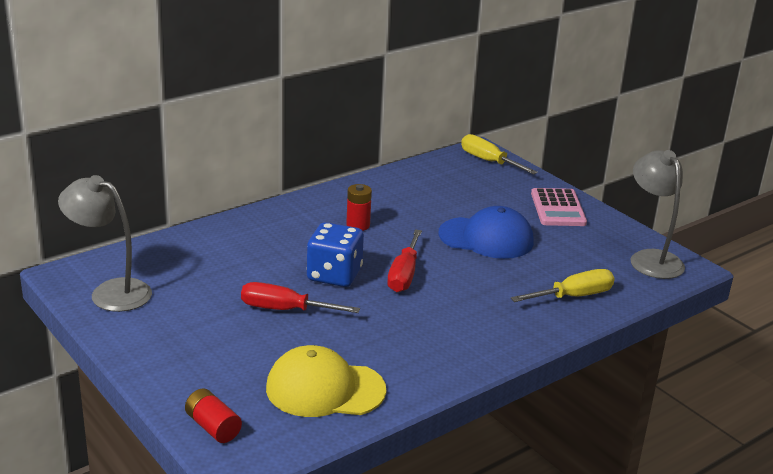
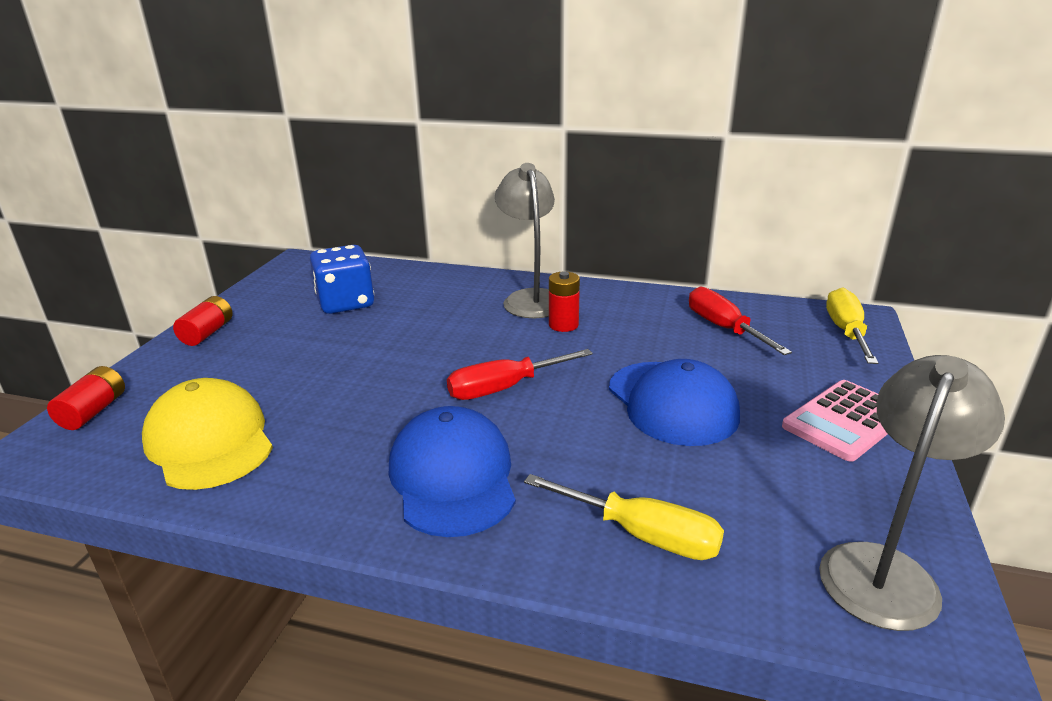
camera: 55 degrees right, 0 degrees up
grey lamp [58,175,152,312] -> grey lamp moved to [495,163,555,318]
red screwdriver [241,282,360,313] -> red screwdriver moved to [689,287,792,355]
blue dice [307,222,364,287] -> blue dice moved to [310,245,374,314]
none -> red battery [173,296,232,346]
none -> blue cap [389,406,516,537]

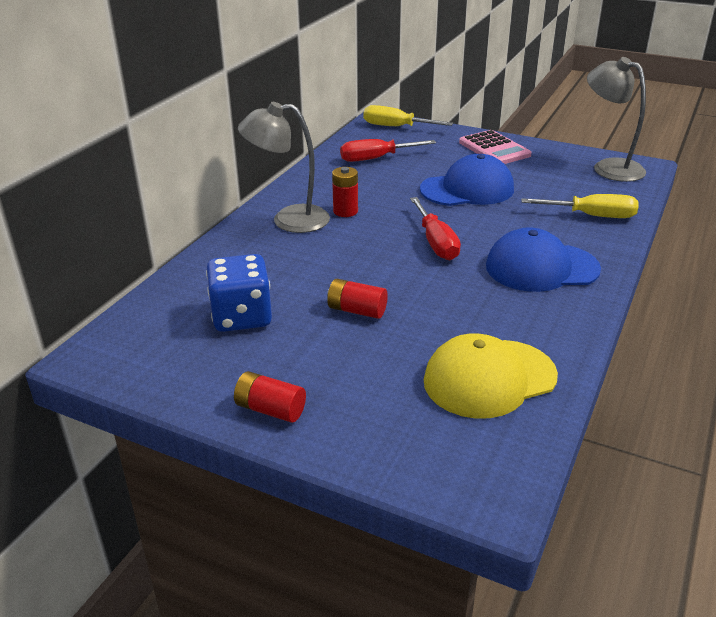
camera: 80 degrees left, 5 degrees up
red battery [47,366,125,430] -> red battery moved to [327,279,388,319]
yellow screwdriver [524,474,724,560] -> yellow screwdriver turned 60 degrees clockwise [521,194,639,218]

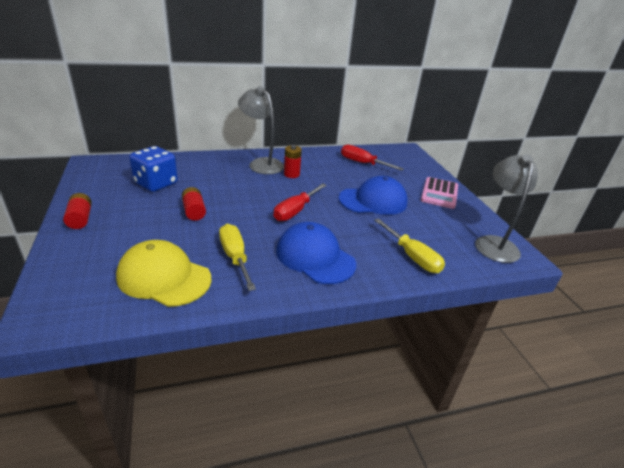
camera: 45 degrees right, 0 degrees up
yellow screwdriver [364,105,453,126] -> yellow screwdriver moved to [219,224,256,291]
blue cap [420,154,514,206] -> blue cap turned 45 degrees counterclockwise [339,176,408,215]

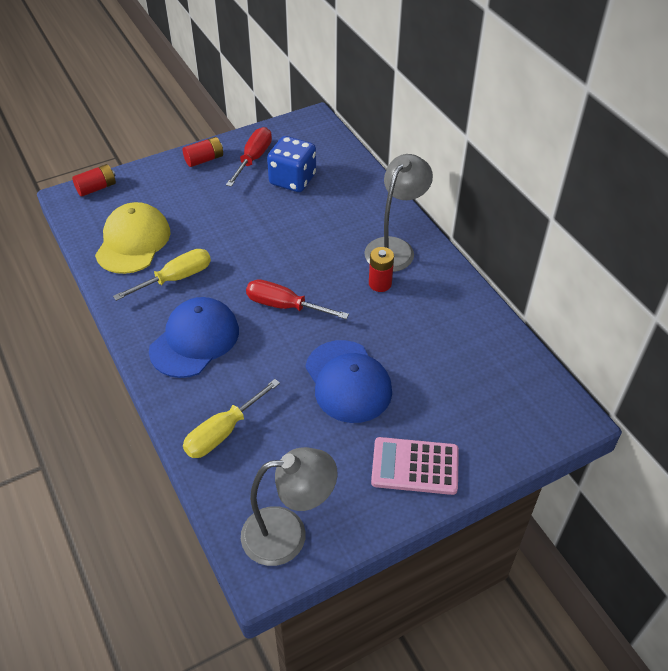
camera: 80 degrees right, 15 degrees up
red battery [182,187,206,221] -> red battery moved to [72,164,116,197]
red screwdriver [341,145,404,171] -> red screwdriver moved to [226,127,272,187]

